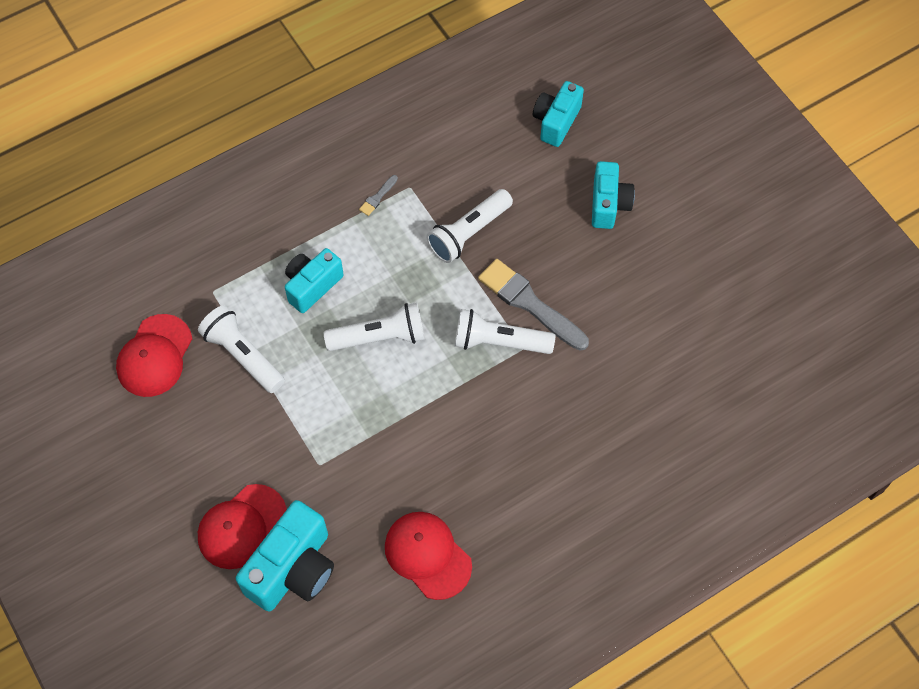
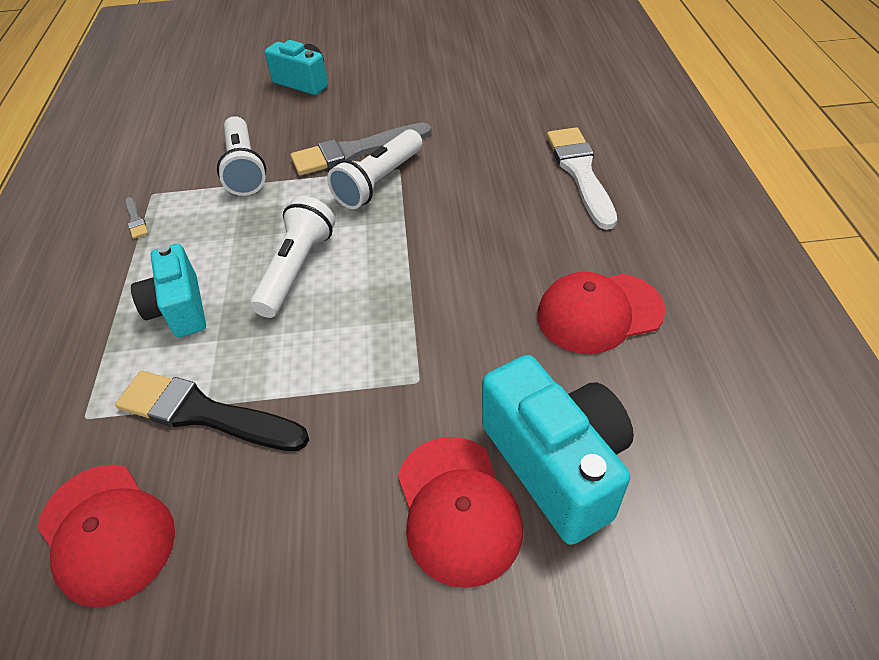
camera: 60 degrees left, 15 degrees down
white flashlight [198,305,285,393] -> black brush [115,371,309,451]
turquoise camera [533,81,584,147] -> none
none -> white brush [547,127,617,230]

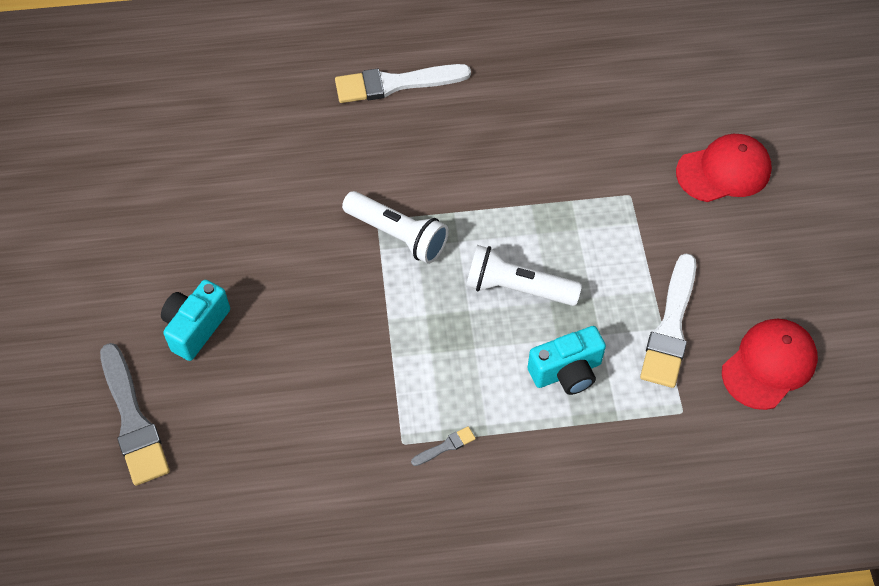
camera: 95 degrees left, 10 degrees up
black brush [115,371,309,451] -> white brush [640,253,696,388]
white flashlight [217,116,266,196] -> none
grey brush [291,122,432,175] -> grey brush moved to [100,343,170,486]
turquoise camera [482,355,634,545] -> none
red cap [537,272,666,354] -> none

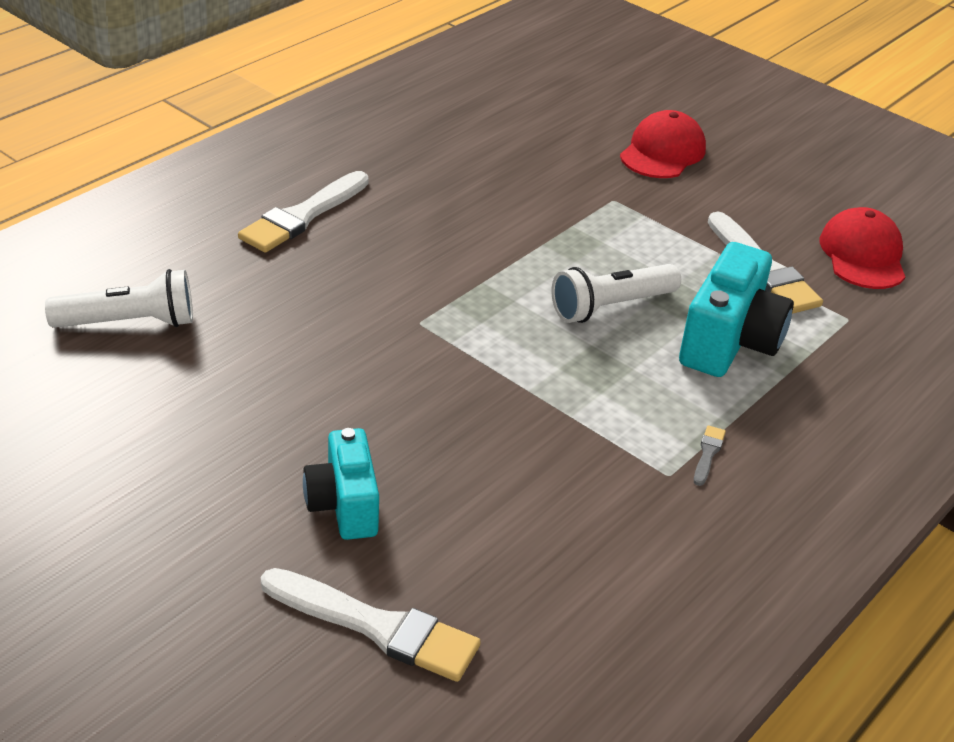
camera: 45 degrees left, 20 degrees down
grey brush [100,343,170,486] -> white brush [261,568,481,682]
white flashlight [342,191,449,264] -> white flashlight moved to [45,269,193,328]
turquoise camera [528,326,606,395] -> turquoise camera [679,242,794,377], size x1.51

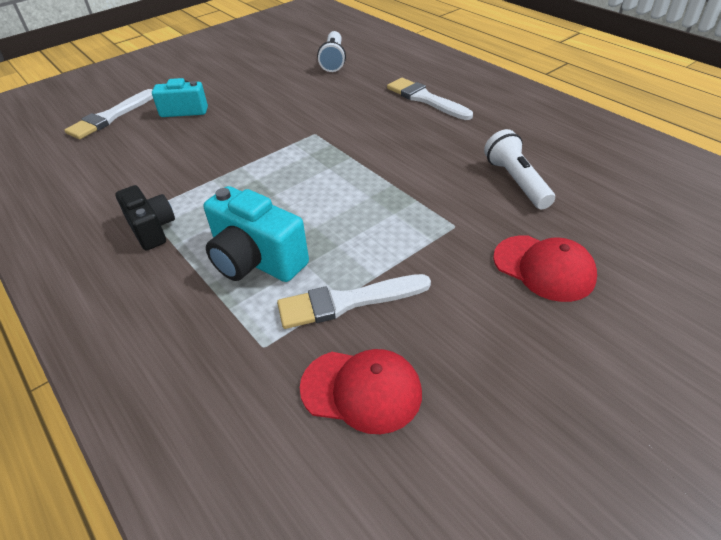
camera: 105 degrees right, 5 degrees up
white flashlight [551,264,681,323] -> white flashlight moved to [484,129,555,209]
grey brush [694,425,726,486] -> black camera [115,185,175,251]

